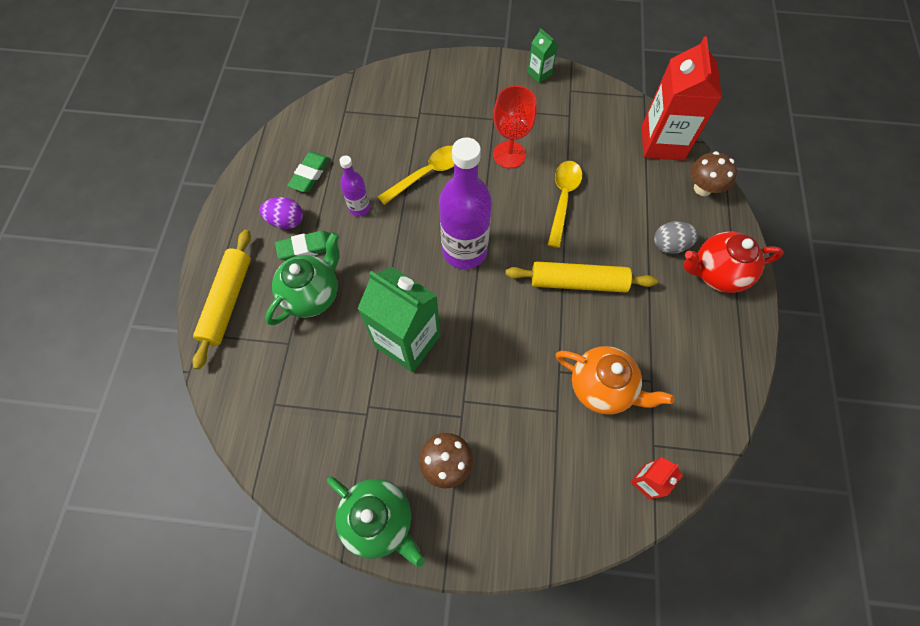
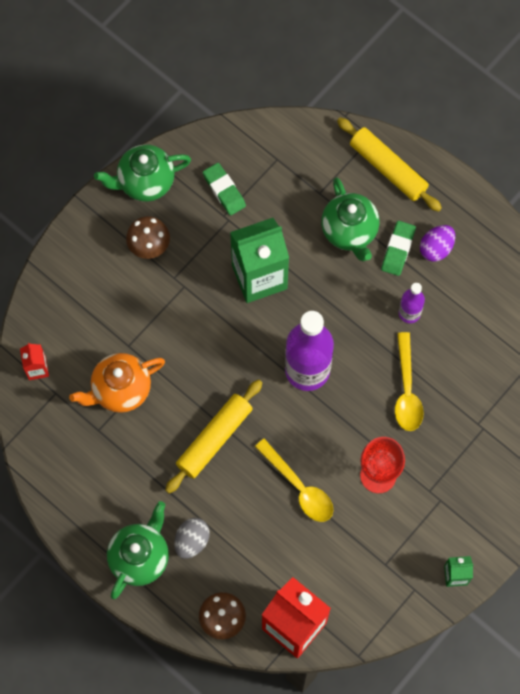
camera: 125 degrees right, 5 degrees up
green eraser [287,152,330,192] -> green eraser moved to [203,163,246,216]
red teapot [683,232,784,293] -> green teapot [107,501,169,599]

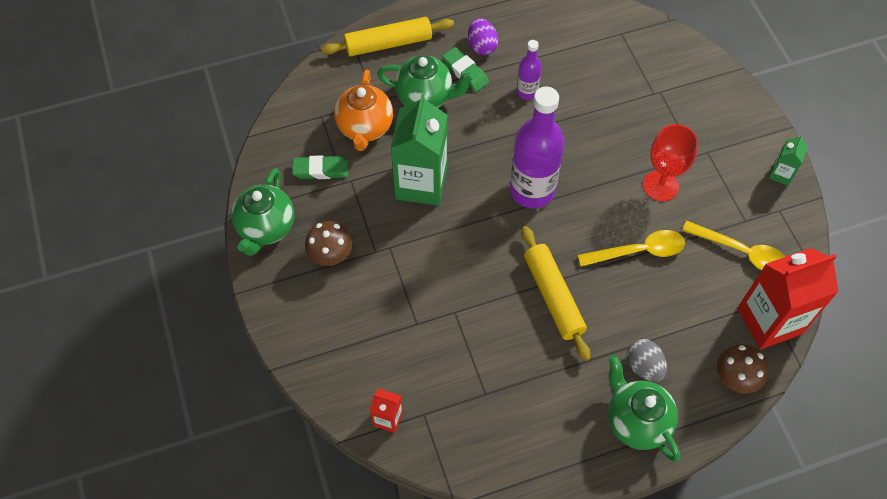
camera: 60 degrees left, 10 degrees down
orange teapot [69,353,165,413] -> orange teapot moved to [334,70,393,151]
yellow spoon [395,332,424,431] -> yellow spoon moved to [682,221,785,270]

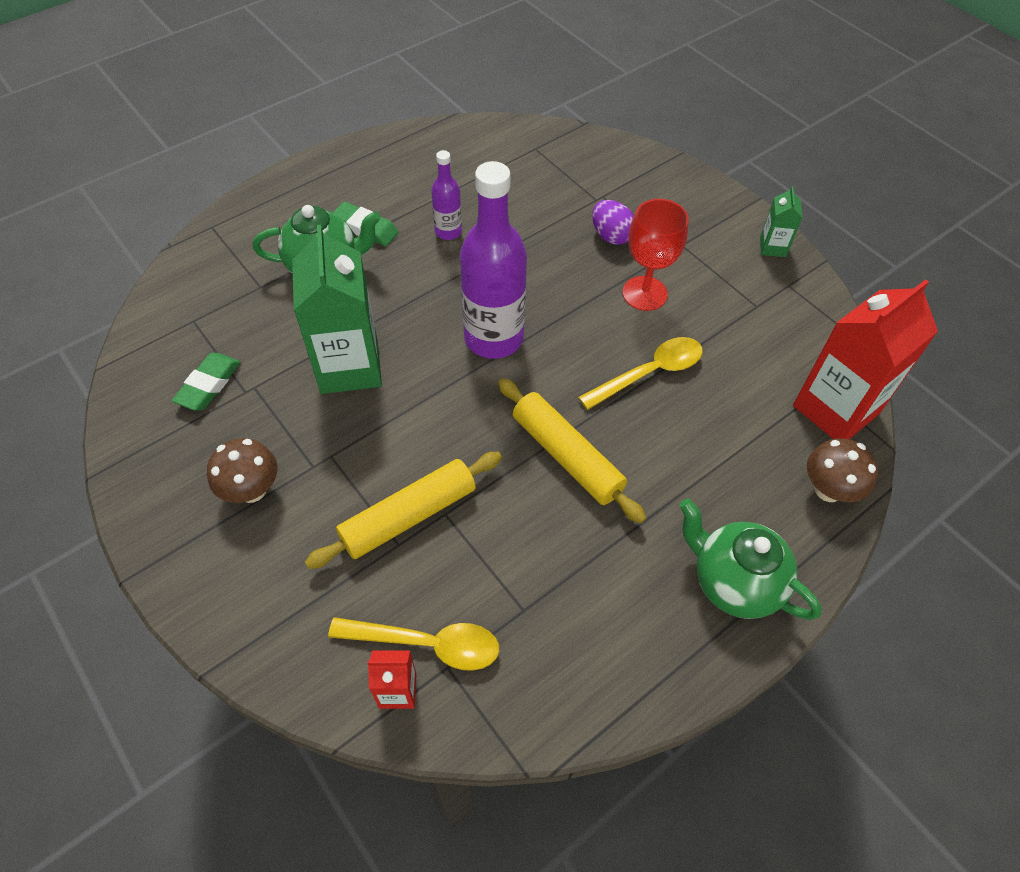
camera: 20 degrees left, 5 degrees down
green teapot [231,168,294,256] -> none
green eraser [292,155,348,179] -> green eraser turned 45 degrees counterclockwise [172,353,241,411]
yellow rolling pin [321,17,454,57] -> yellow rolling pin moved to [305,452,502,569]
orange teapot [334,70,393,151] -> none
purple egg [468,18,499,55] -> purple egg moved to [592,200,634,245]
grey egg [626,339,667,382] -> none
yellow spoon [682,221,785,270] -> yellow spoon moved to [328,617,499,671]

